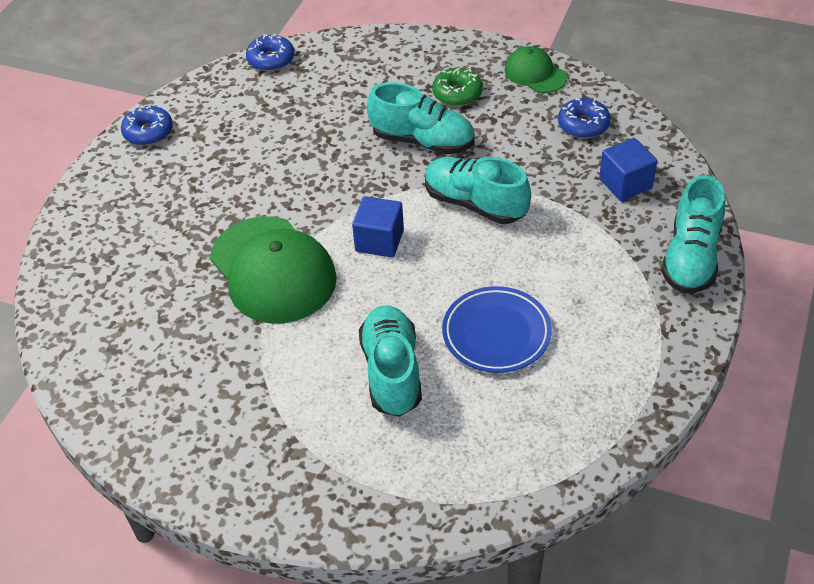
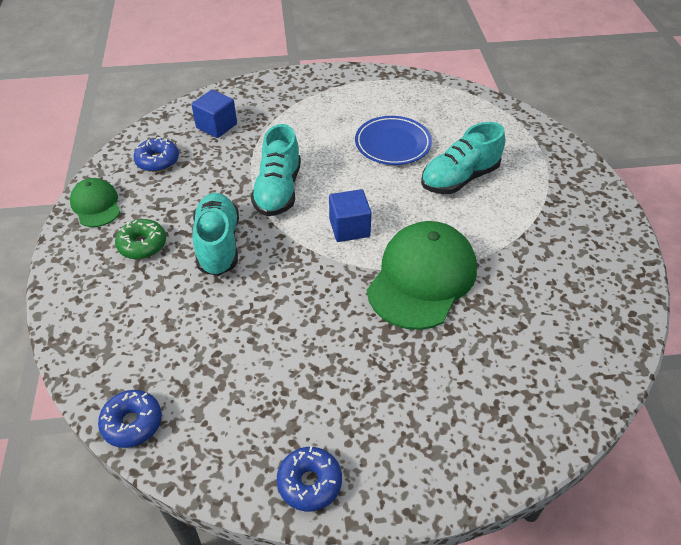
camera: 120 degrees left, 0 degrees up
green cap [504,46,567,93] -> green cap turned 135 degrees clockwise [70,178,120,227]
turquoise shoe [661,175,725,294] -> none

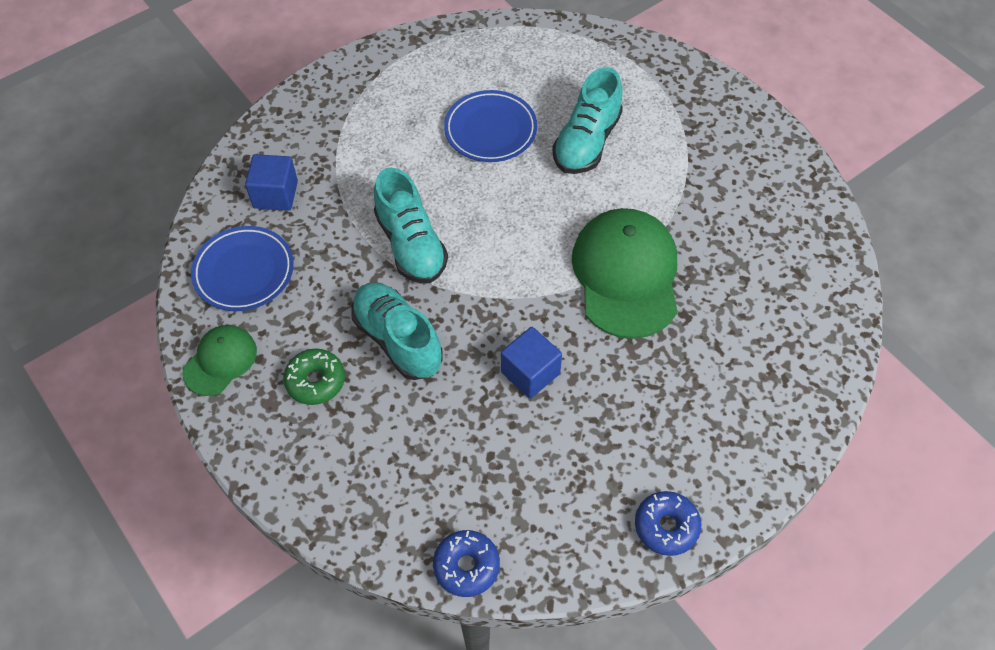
camera: 30 degrees left, 10 degrees up
green cap [70,178,120,227] -> green cap turned 90 degrees clockwise [182,325,257,396]
blue donut [134,137,179,172] -> blue plate [191,226,294,311]
blue cube [329,189,372,242] -> blue cube moved to [501,327,562,399]

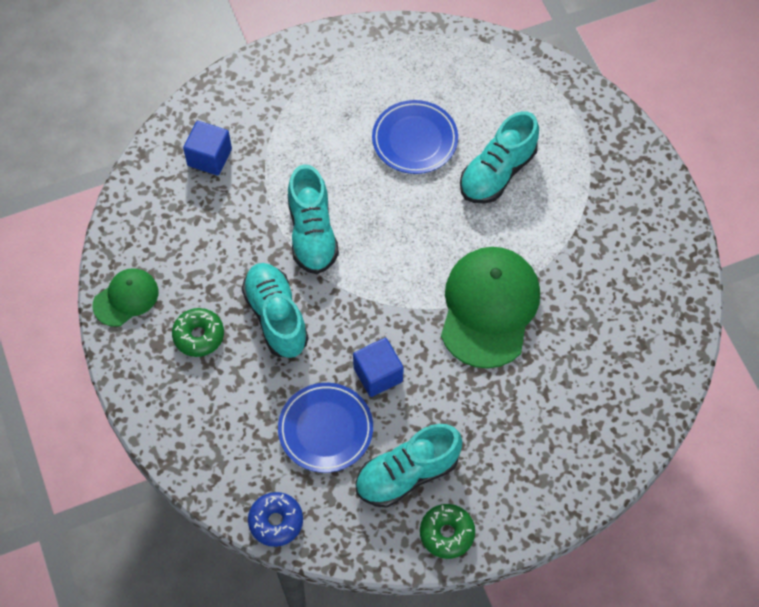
camera: 15 degrees right, 5 degrees up
blue plate [191,226,294,311] -> blue plate moved to [278,383,373,473]
blue donut [635,491,701,556] -> green donut [420,504,475,559]
none -> turquoise shoe [355,424,462,508]

